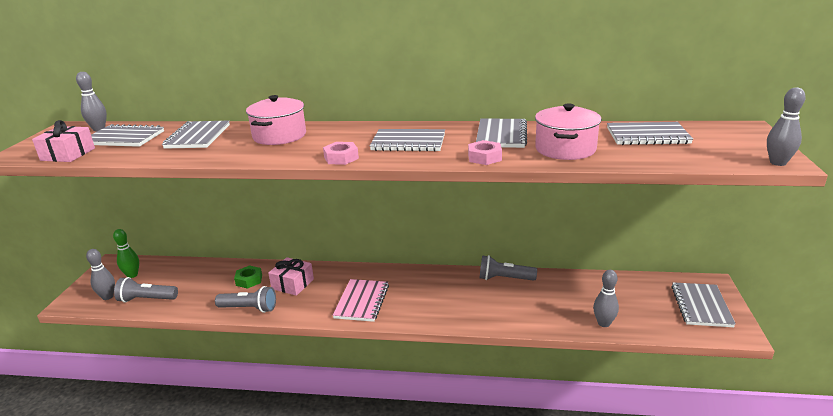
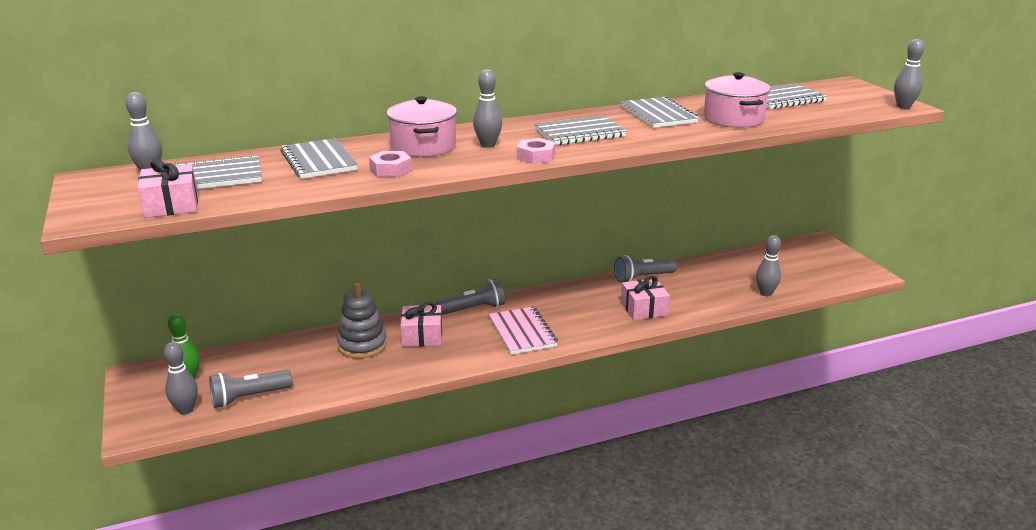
camera: 30 degrees left, 0 degrees up
grey flashlight [215,286,276,313] -> grey flashlight moved to [436,278,505,315]
green nut [234,265,262,289] -> grey stacking toy [337,282,387,359]
pink nut [468,140,502,165] -> pink nut moved to [369,151,412,177]
grey notebook [671,282,736,327] -> none
none -> grey bowling pin [473,70,502,148]
none -> pink gift [621,276,670,320]

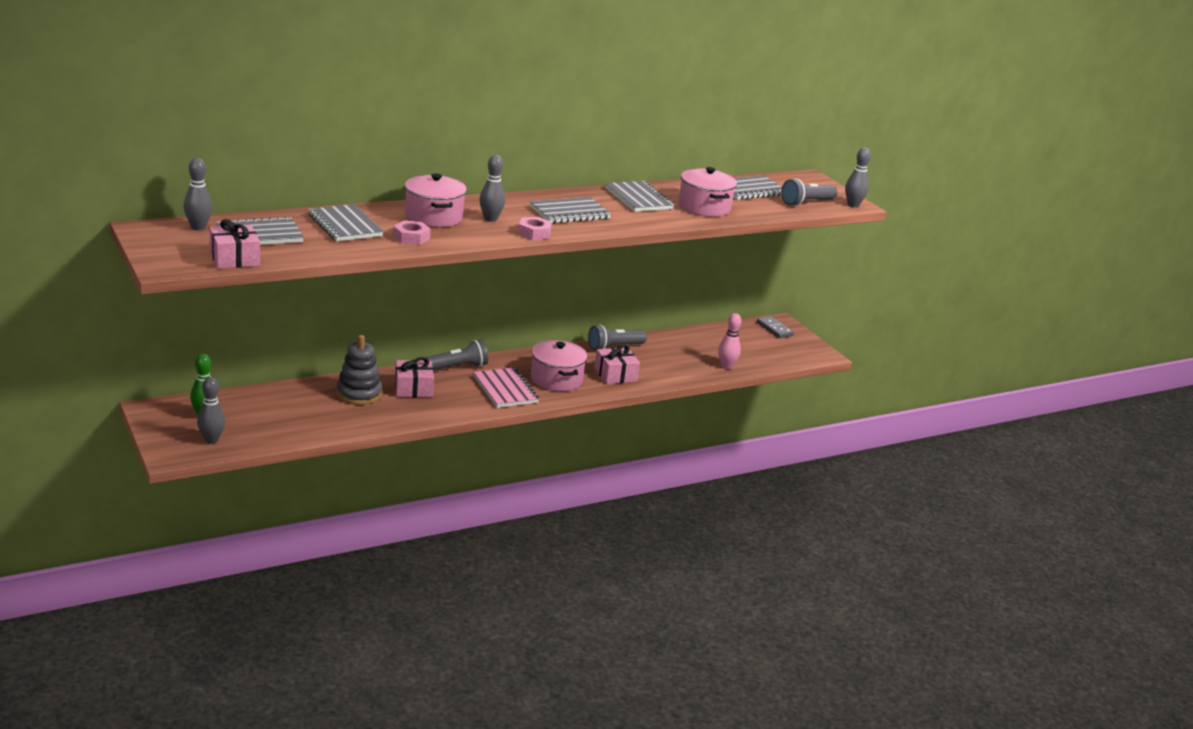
camera: 10 degrees left, 0 degrees up
grey flashlight [209,370,292,408] -> grey flashlight moved to [781,178,837,206]
grey bowling pin [756,235,781,296] -> pink bowling pin [718,313,742,369]
none -> pink pot [531,340,587,391]
none -> grey domino [757,316,794,338]

